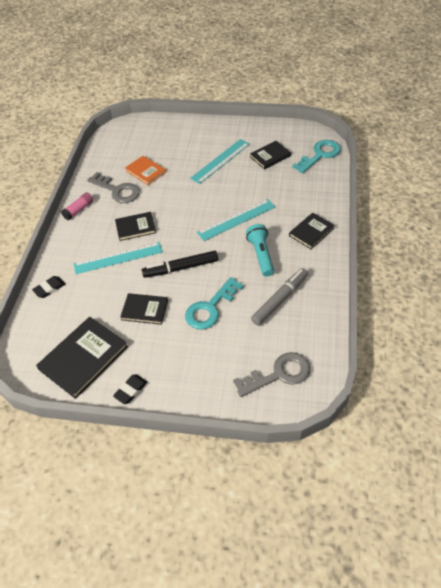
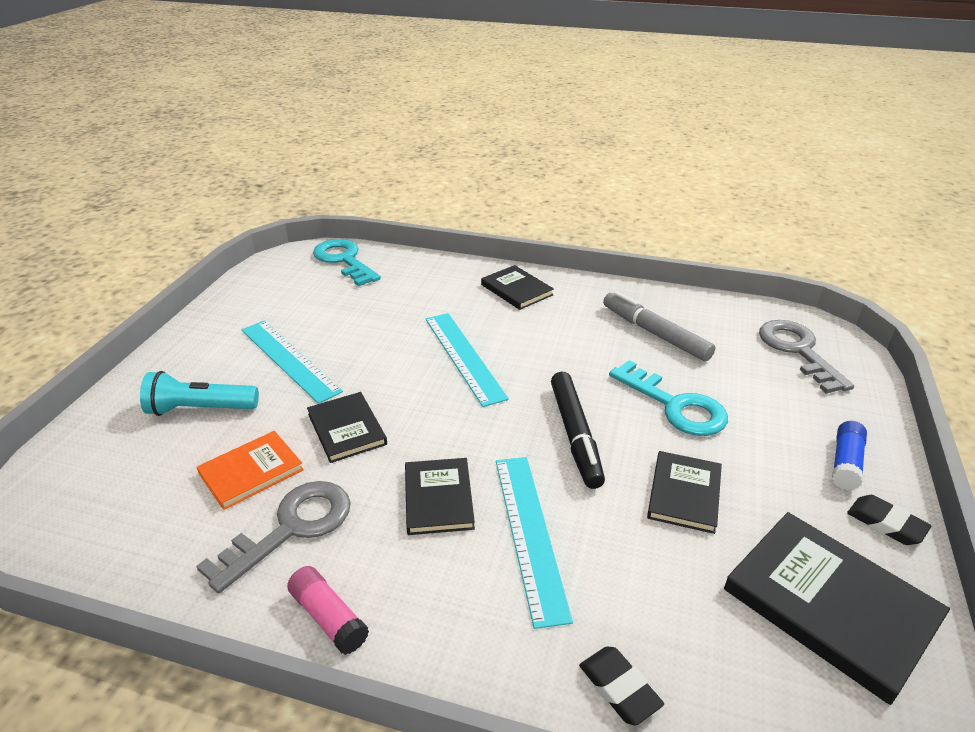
camera: 85 degrees left, 15 degrees down
turquoise flashlight [246,224,274,276] -> turquoise flashlight moved to [140,371,259,416]
black book [250,141,291,169] -> black book moved to [307,392,387,463]
none -> blue glue stick [832,421,867,490]

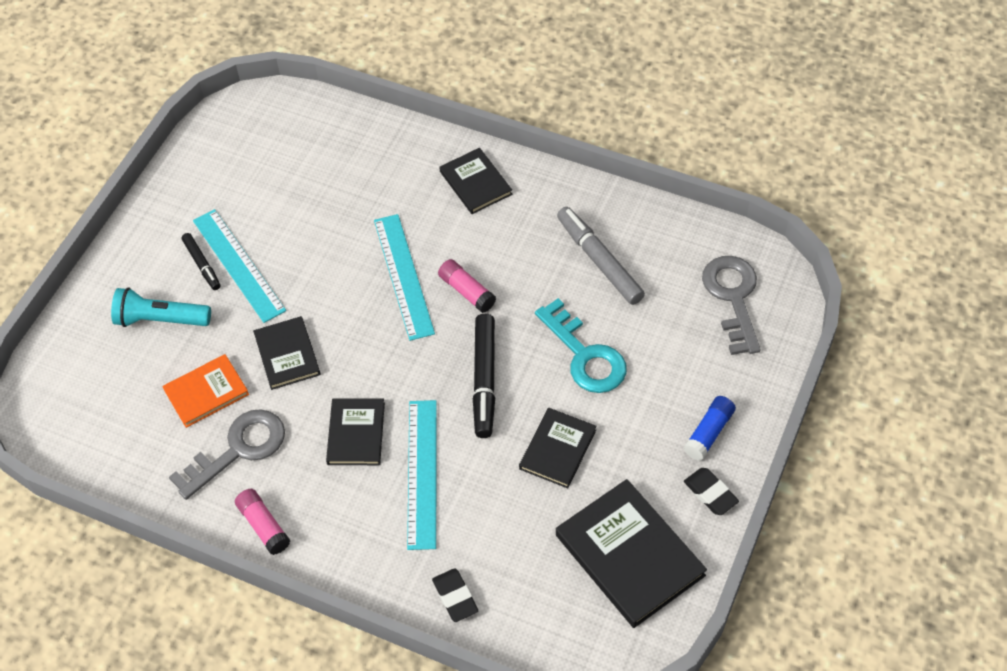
camera: 10 degrees right, 20 degrees up
turquoise key [313,239,381,286] -> none
none -> black marker [182,233,220,290]
none -> pink glue stick [438,259,496,313]

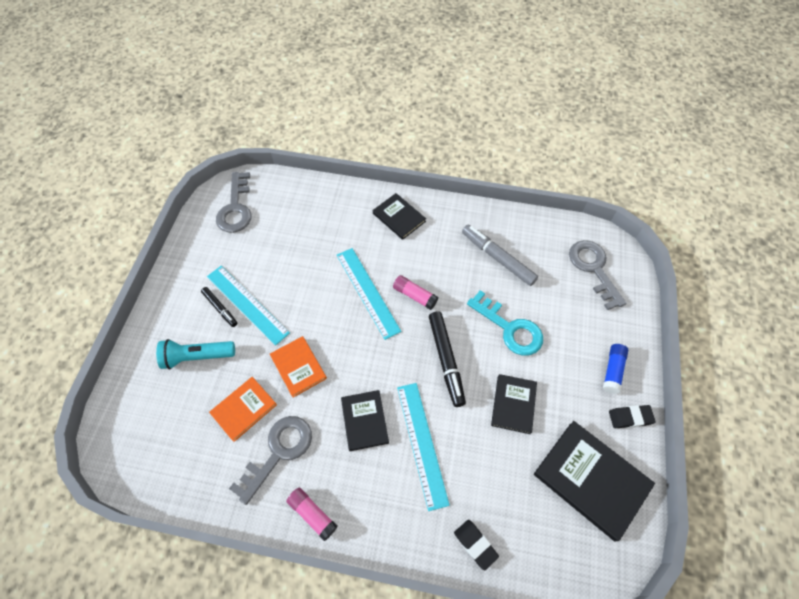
camera: 15 degrees left, 5 degrees up
black book [253,316,320,390] -> orange book [270,336,327,397]
black eraser [684,468,739,515] -> black eraser turned 45 degrees counterclockwise [609,405,656,428]
none -> grey key [216,172,251,233]

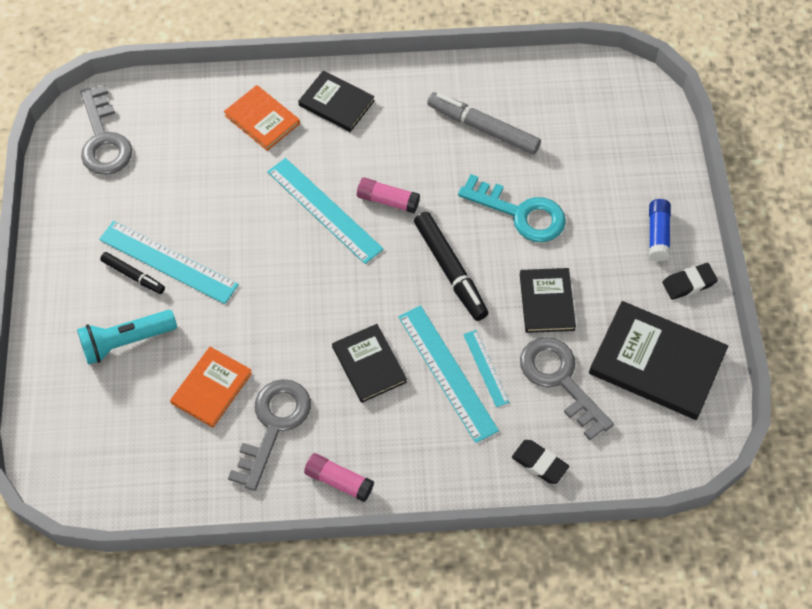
camera: 15 degrees left, 0 degrees up
orange book [270,336,327,397] -> orange book moved to [224,85,300,151]
grey key [569,240,626,310] -> grey key moved to [520,337,614,440]
none -> turquoise ruler [463,330,510,407]

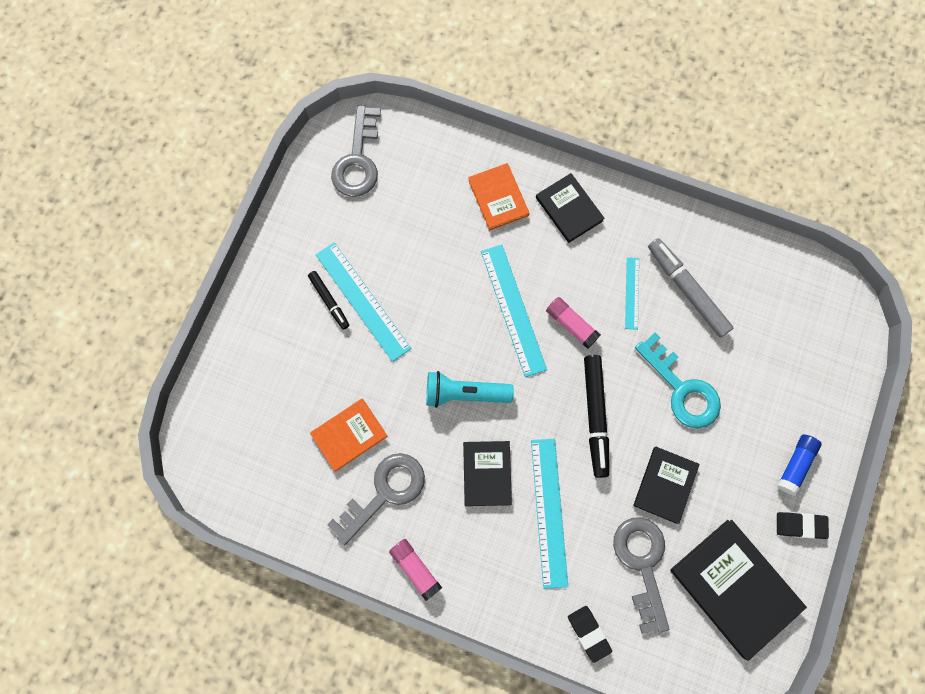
camera: 25 degrees right, 15 degrees up
turquoise flashlight [77,310,177,365] -> turquoise flashlight moved to [426,371,514,408]
turquoise ruler [463,330,510,407] -> turquoise ruler moved to [625,257,639,330]

